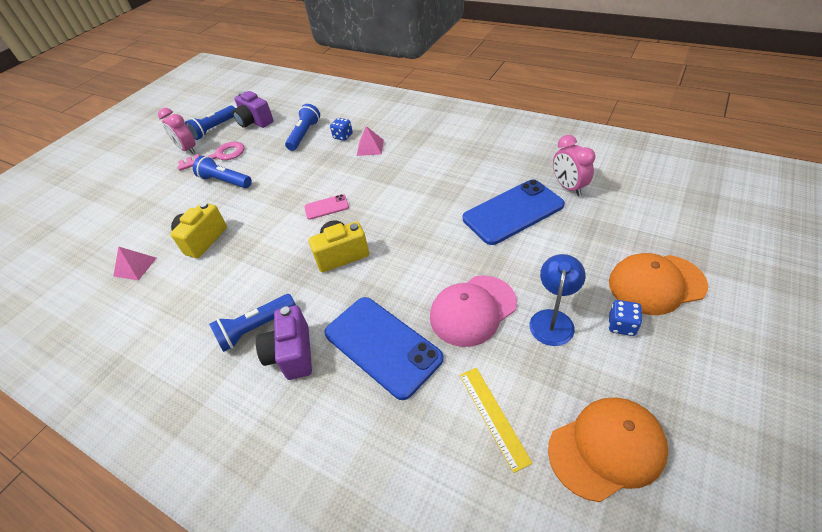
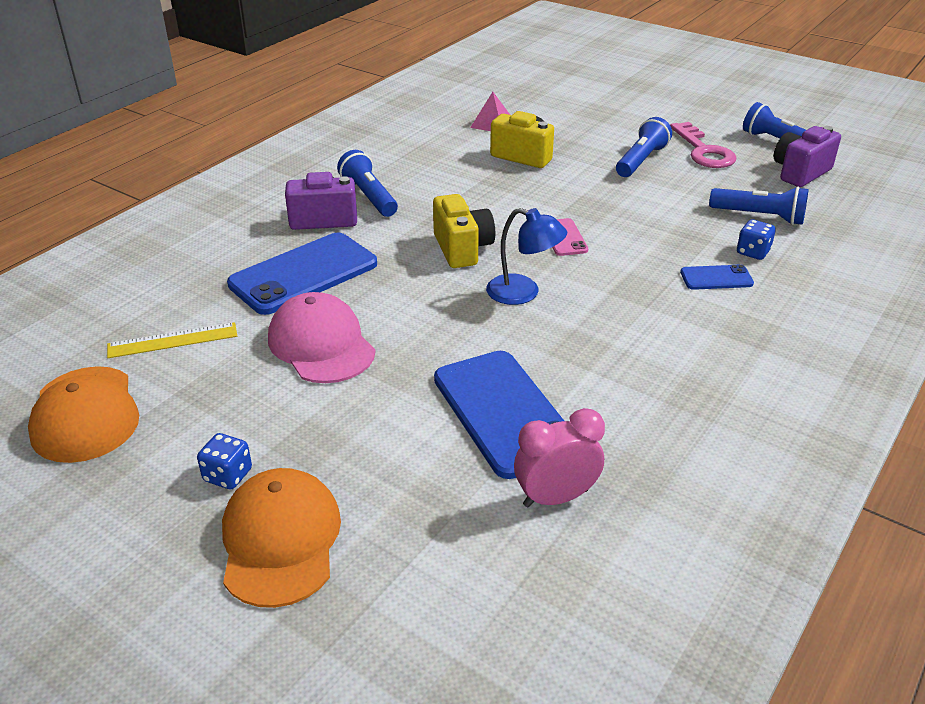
camera: 90 degrees right, 10 degrees down
pink clock [158,108,195,154] -> none
pink pyramid [357,126,384,156] -> blue phone [680,264,754,290]
blue lamp [529,254,586,346] -> blue lamp moved to [486,208,567,305]

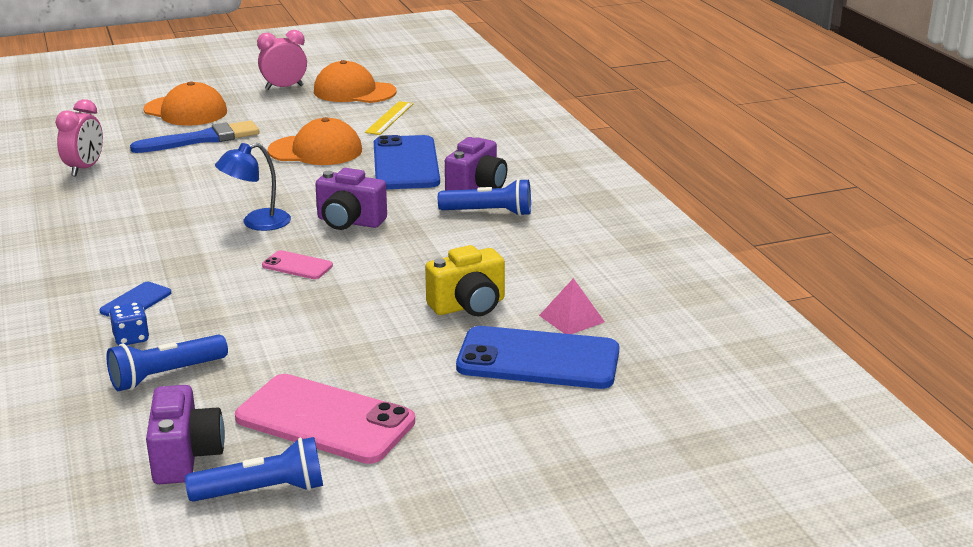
camera: 125 degrees right, 10 degrees down
blue dice [197,433,252,489] -> none
pink cap [268,292,376,383] -> orange cap [267,117,362,165]
yellow camera [433,194,495,268] -> purple camera [315,168,387,230]
blue phone [434,351,564,479] -> blue phone moved to [456,326,619,389]
blue flashlight [616,117,672,177] -> none
pink key [670,122,736,168] -> pink phone [235,374,415,464]
none -> blue brush [130,120,259,153]
none -> pink clock [257,30,307,90]

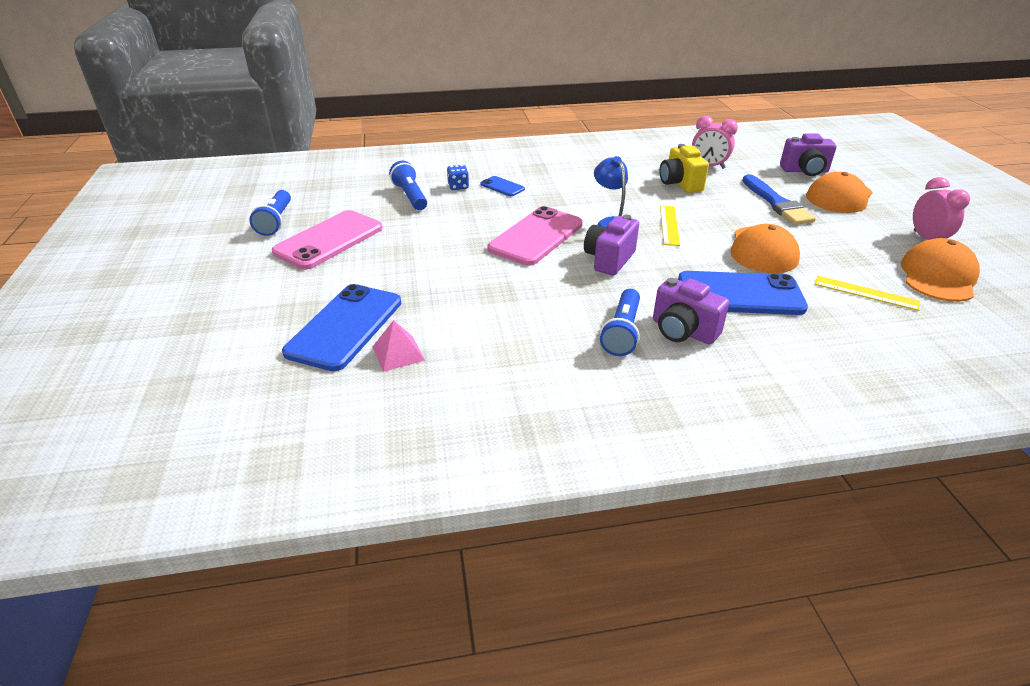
camera: 100 degrees right, 10 degrees up
purple camera [146,385,225,484] -> purple camera moved to [780,133,837,176]
pink phone [262,250,333,279] -> pink phone [488,206,583,266], size x2.09
yellow camera [425,245,505,316] -> yellow camera moved to [660,144,709,193]
none -> yellow ruler [660,206,680,246]

